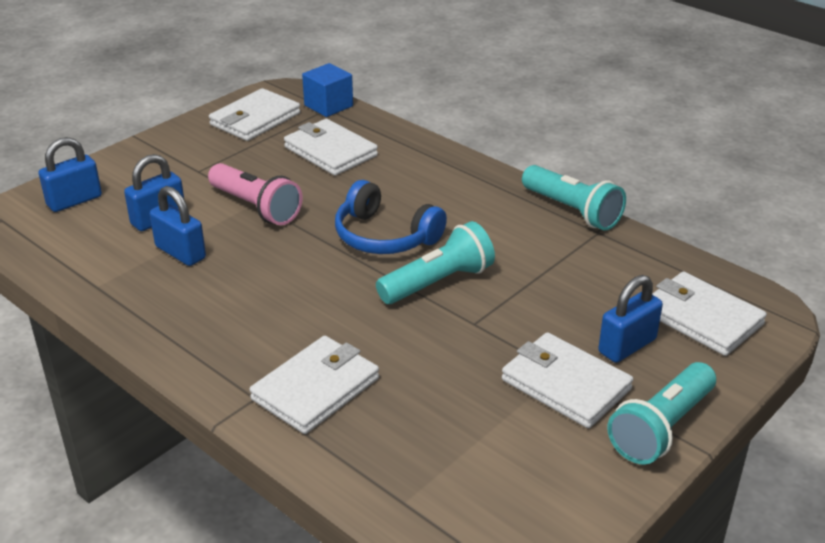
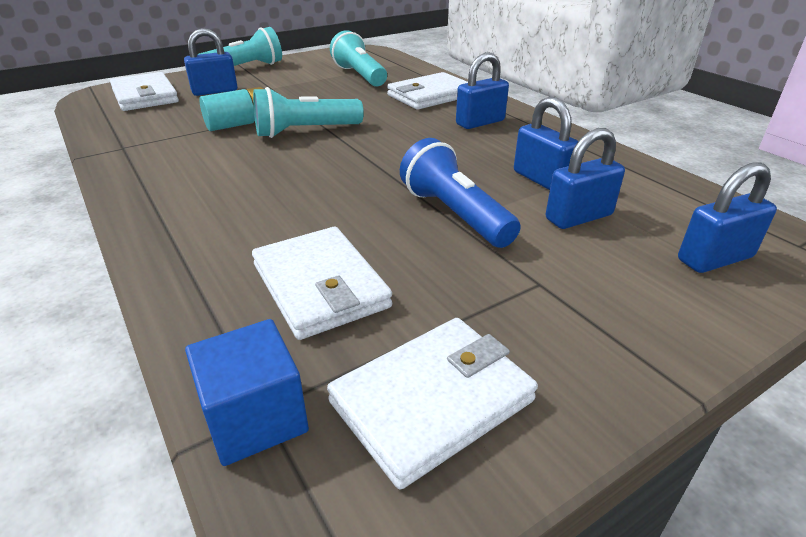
camera: 165 degrees left, 0 degrees up
pink flashlight [208,163,303,225] -> blue flashlight [400,138,521,248]
blue headphones [335,180,447,254] -> none
white wallet [502,332,633,428] -> none
turquoise flashlight [522,165,626,231] -> turquoise flashlight moved to [330,30,387,87]
none -> turquoise battery [199,87,263,131]
none -> blue padlock [456,52,509,129]

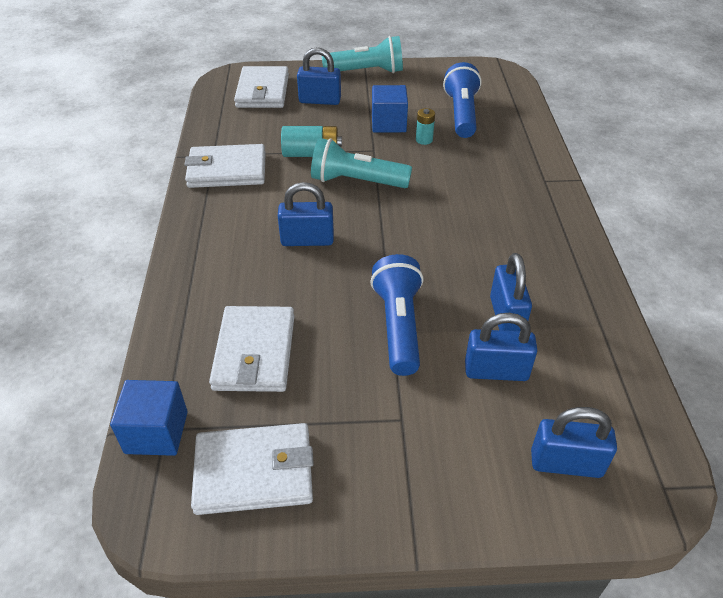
camera: 30 degrees right, 10 degrees up
turquoise flashlight [330,30,387,87] -> blue flashlight [443,62,481,138]
white wallet [387,72,468,110] -> white wallet moved to [184,144,266,188]
blue padlock [456,52,509,129] -> blue padlock moved to [278,182,334,246]
none -> blue cube [372,85,408,133]
none -> turquoise battery [416,108,435,145]

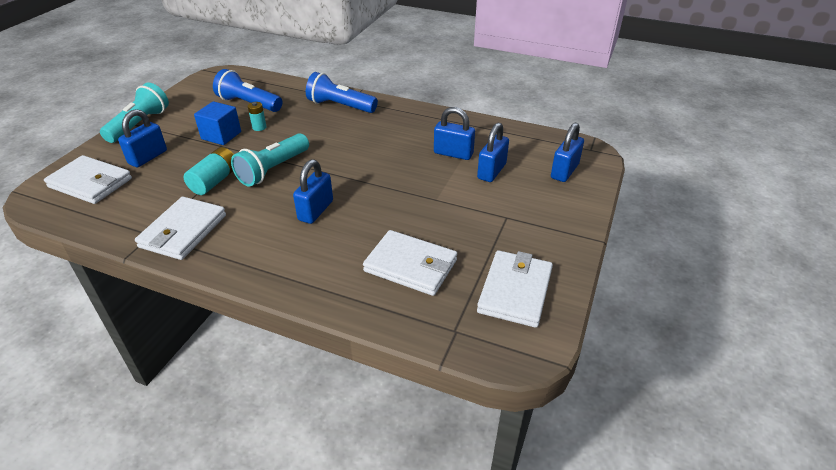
camera: 65 degrees left, 5 degrees down
blue cube [110,380,188,456] -> none
blue flashlight [370,254,423,376] -> blue flashlight moved to [306,72,378,113]

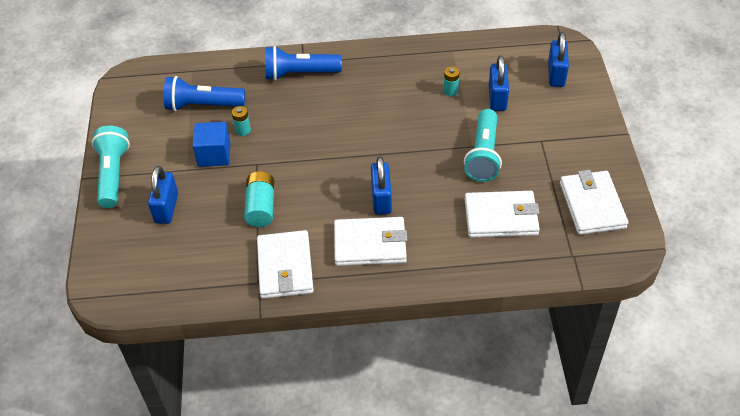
camera: 25 degrees left, 10 degrees up
white wallet [44,155,132,204] -> white wallet moved to [334,217,407,266]
turquoise flashlight [231,133,309,187] -> turquoise flashlight moved to [464,109,502,182]
blue padlock [434,107,475,160] -> turquoise battery [444,67,460,96]

